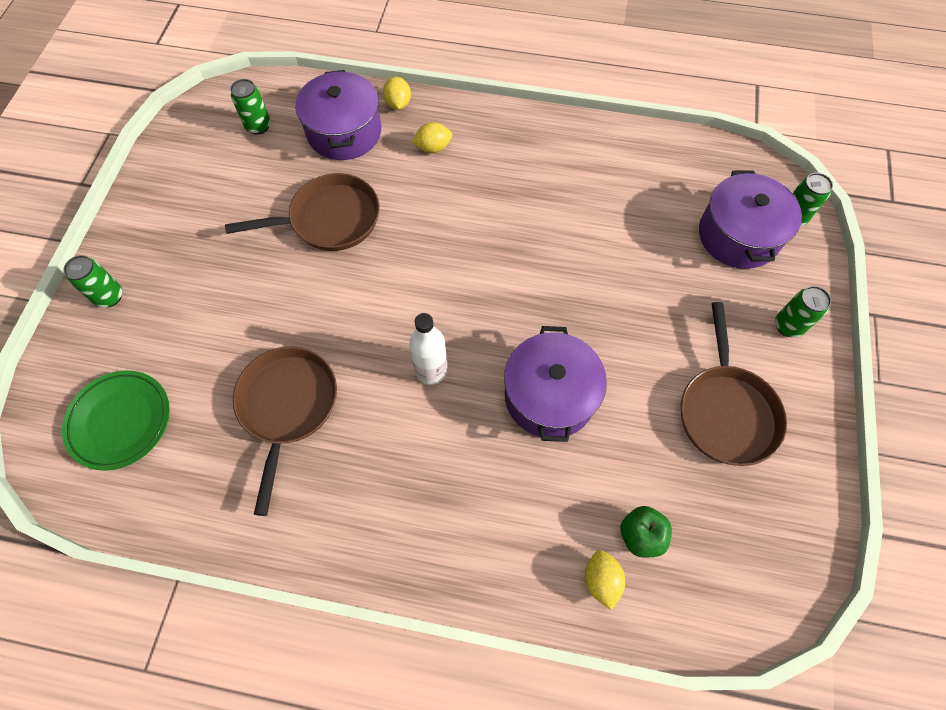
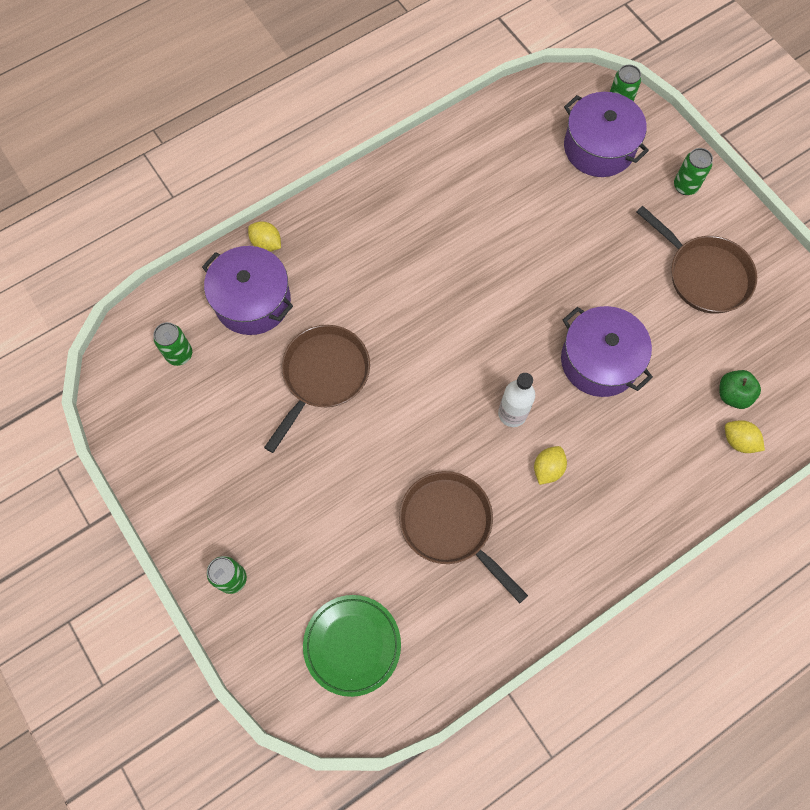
camera: 45 degrees left, 5 degrees up
yellow lemon [411,122,452,153] -> yellow lemon moved to [534,446,567,485]

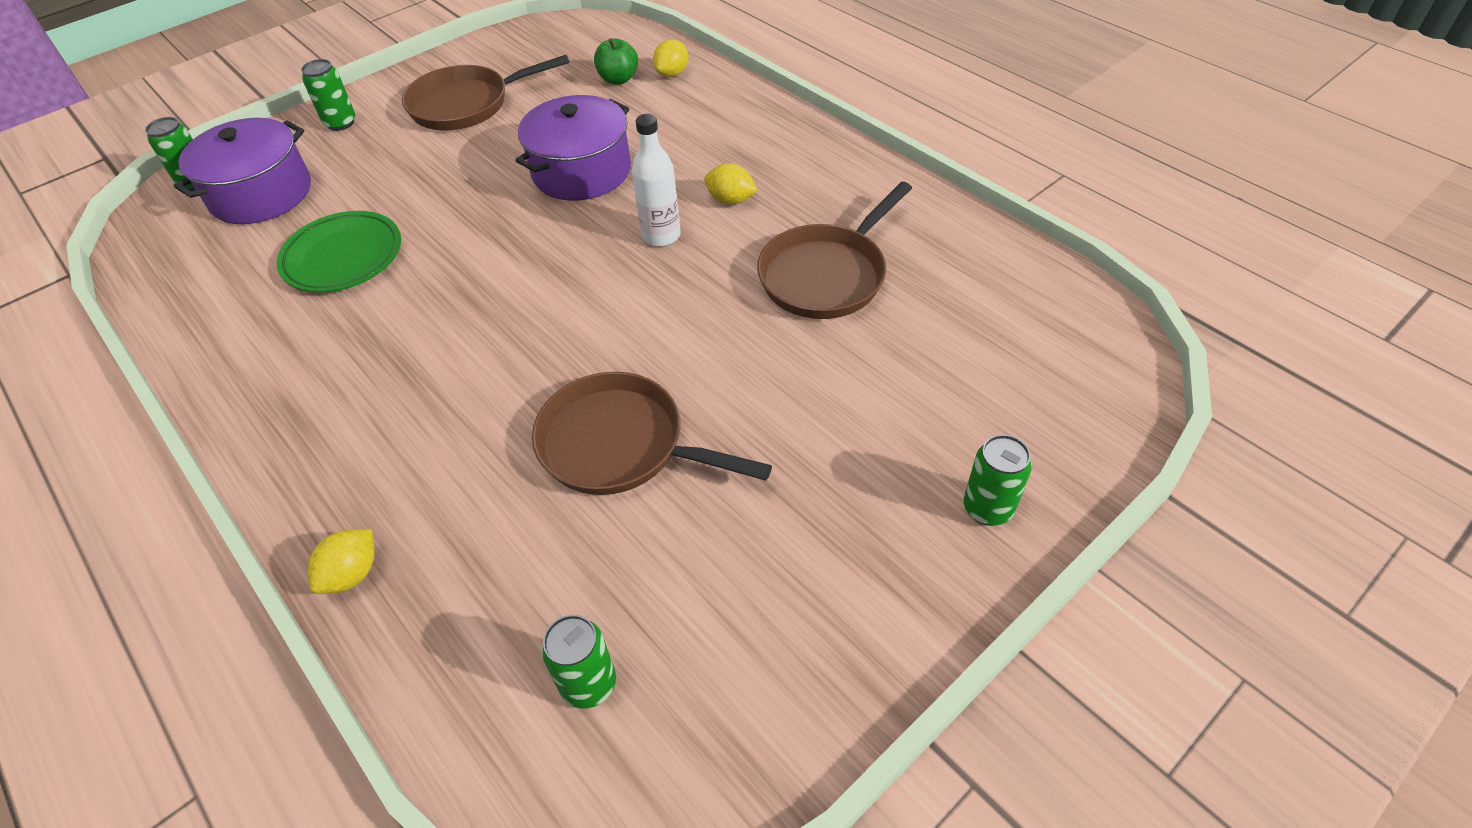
camera: 95 degrees left, 20 degrees down
purple pot [202,246,293,335] -> none
green plate [303,595,401,697] -> green plate moved to [276,211,401,293]
brown pan [636,206,757,314] -> brown pan turned 150 degrees counterclockwise [402,55,570,130]

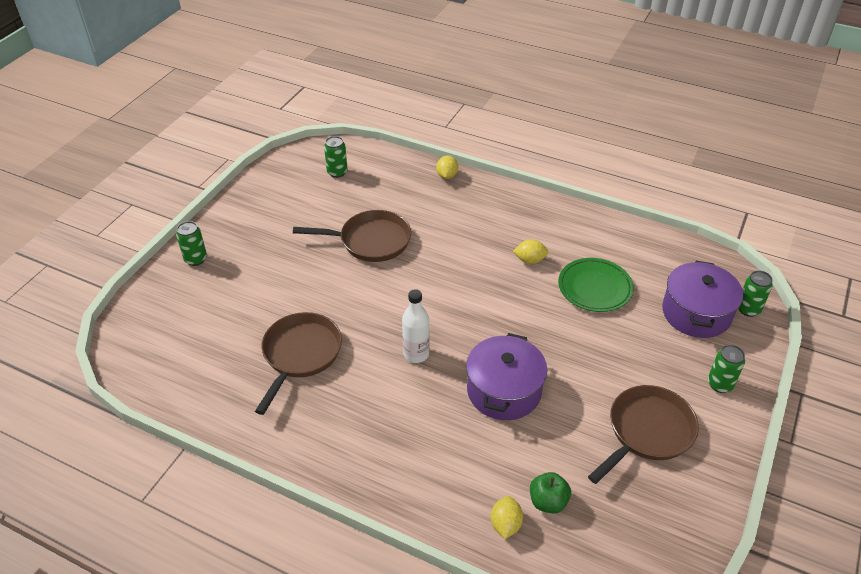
camera: 155 degrees right, 5 degrees down
yellow lemon [704,163,758,205] -> yellow lemon moved to [513,240,548,264]

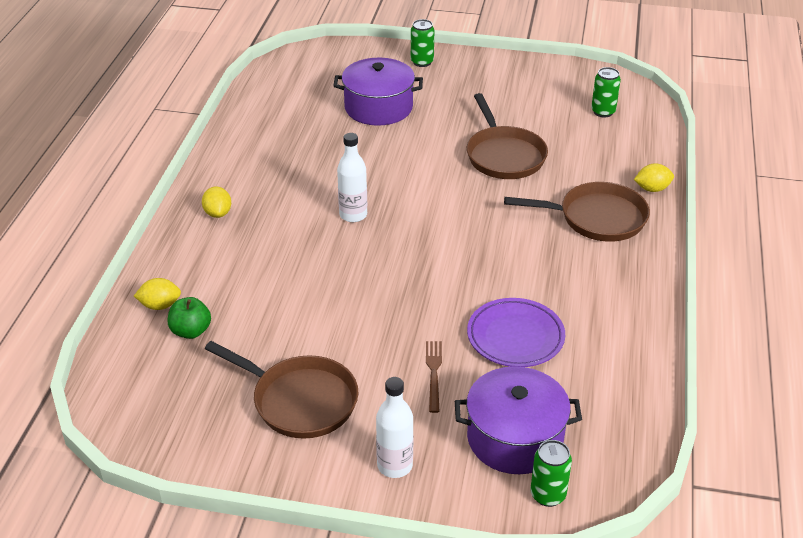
camera: 75 degrees right, 5 degrees down
brown pan [255,312,342,415] -> brown pan moved to [504,182,650,242]
purple pot [466,333,547,420] -> purple pot moved to [333,58,423,126]
yellow lemon [513,240,548,264] -> yellow lemon moved to [202,187,231,218]
green plate [558,258,634,312] -> purple plate [467,298,565,367]
green can [708,345,745,393] -> white bottle [376,377,413,478]
none -> brown fork [426,341,442,413]

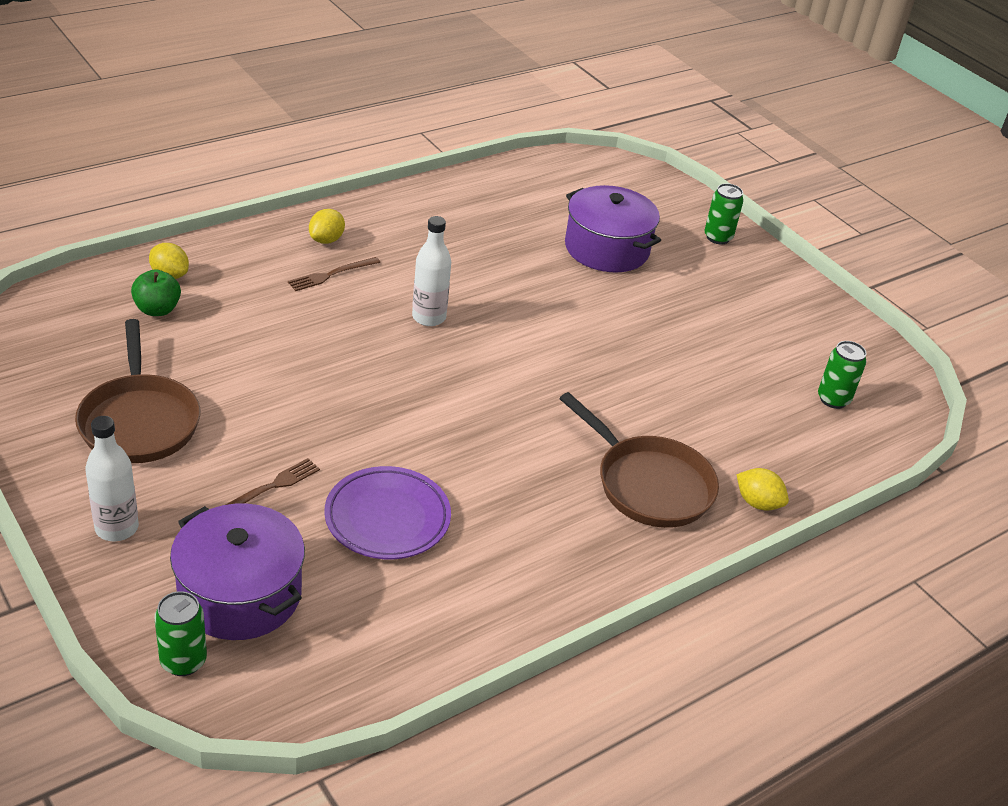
camera: 40 degrees right, 0 degrees up
brown pan [467,93,548,179] -> none
none -> brown fork [288,257,380,291]

